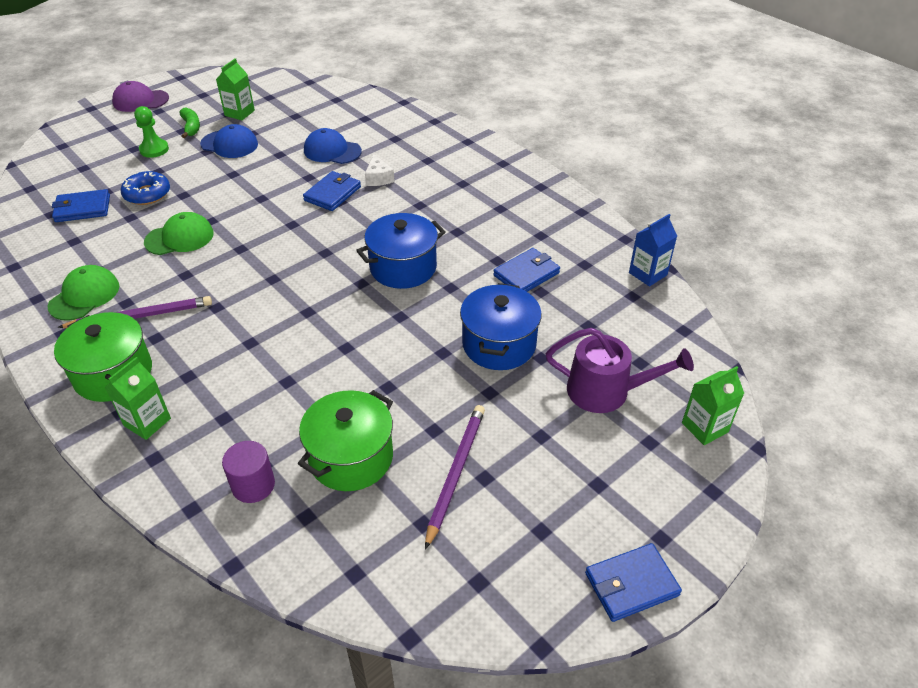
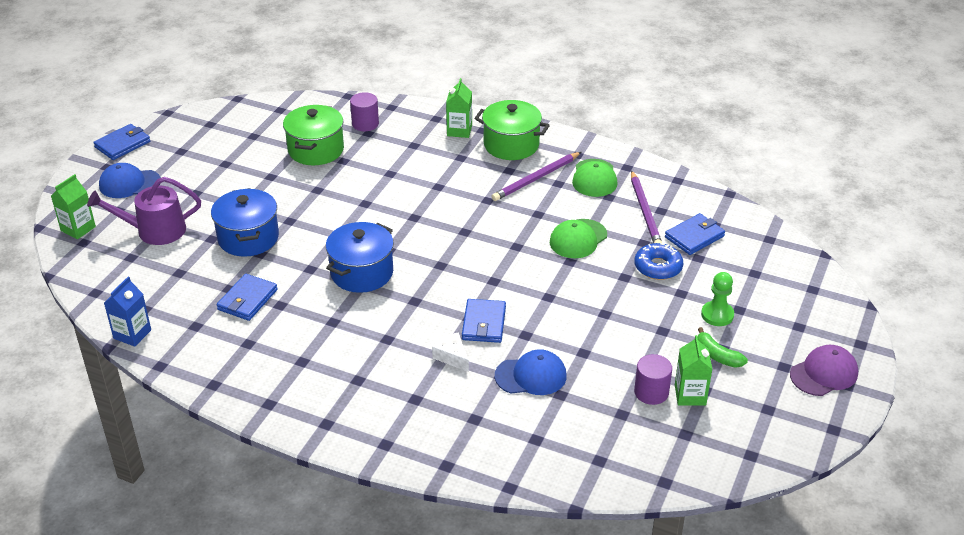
camera: 155 degrees right, 5 degrees down
blue cap [200,124,258,158] -> blue cap moved to [99,163,161,198]
purple pencil [425,405,485,550] -> purple pencil moved to [631,170,662,243]
none -> purple cylinder [634,354,672,405]

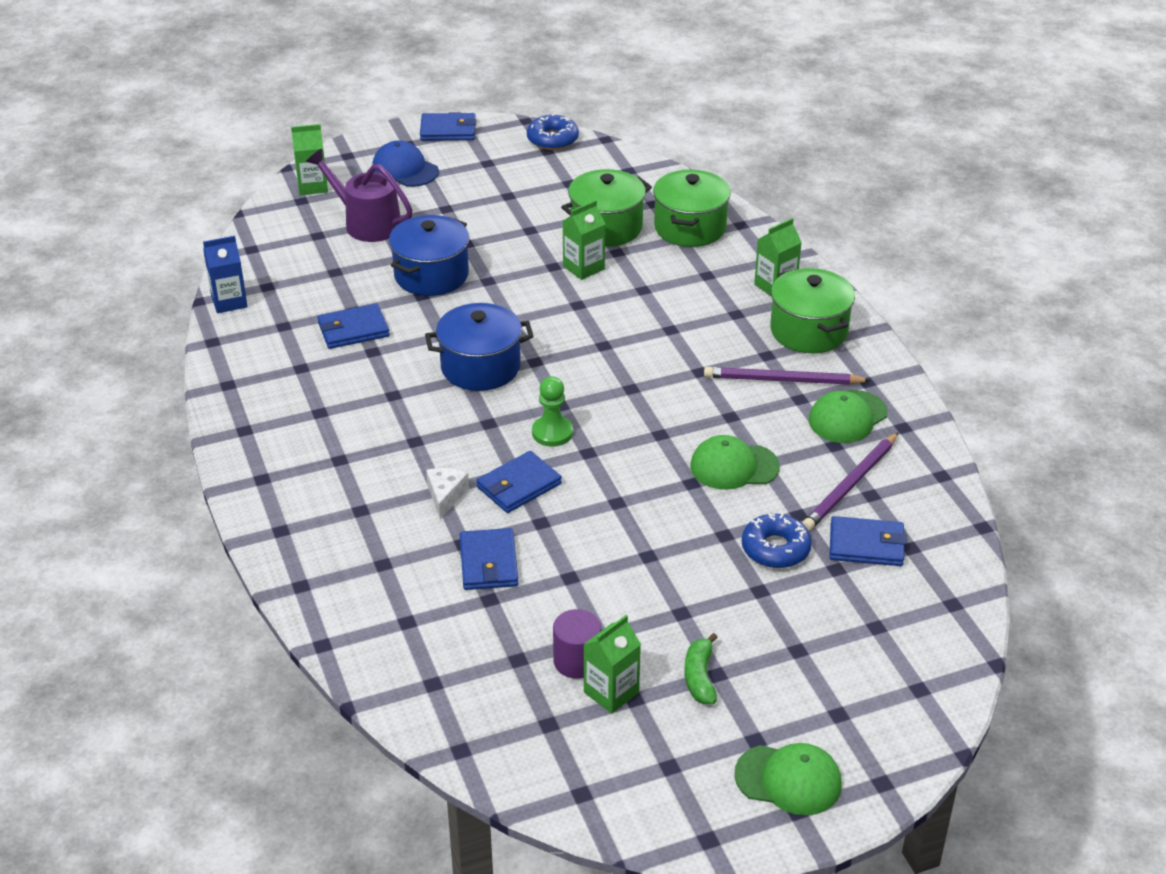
camera: 45 degrees right, 0 degrees up
purple cylinder [350,92,379,131] -> green pot [653,170,731,247]
blue cap [495,349,567,395] -> blue wallet [460,528,518,590]
green pawn [701,272,734,326] -> green pawn moved to [532,376,573,447]
purple cap [790,345,858,396] -> green cap [734,743,842,815]
none -> blue donut [527,113,579,150]
none -> green carton [563,200,605,280]

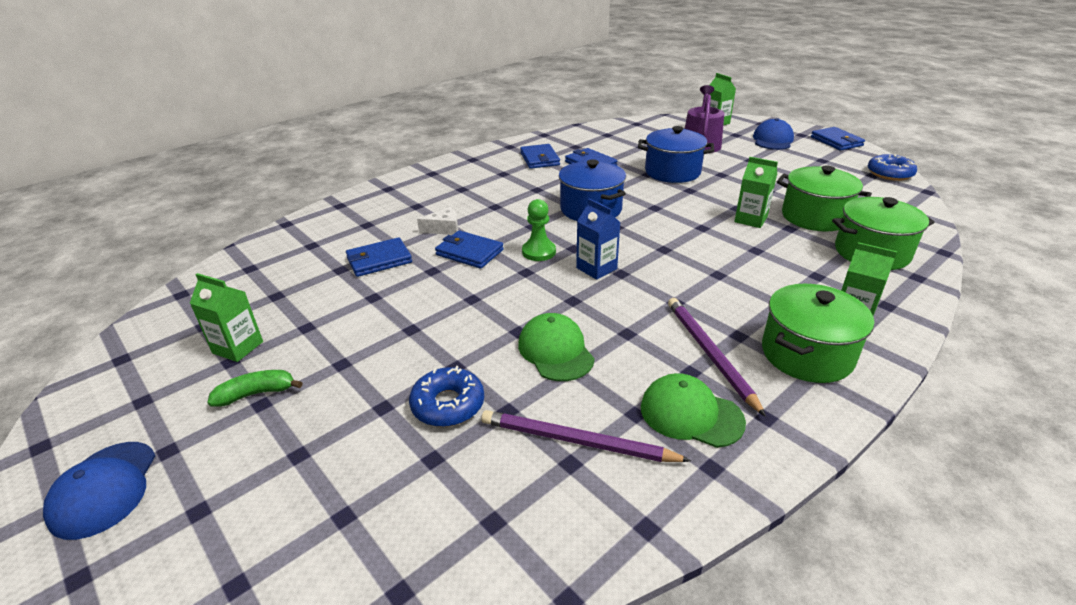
camera: 70 degrees right, 5 degrees down
blue carton [203,236,248,313] -> blue carton moved to [576,198,621,280]
purple cylinder [553,609,601,679] -> none
green cap [734,743,842,815] -> blue cap [43,442,156,540]
blue wallet [830,516,907,566] -> blue wallet moved to [520,144,560,169]

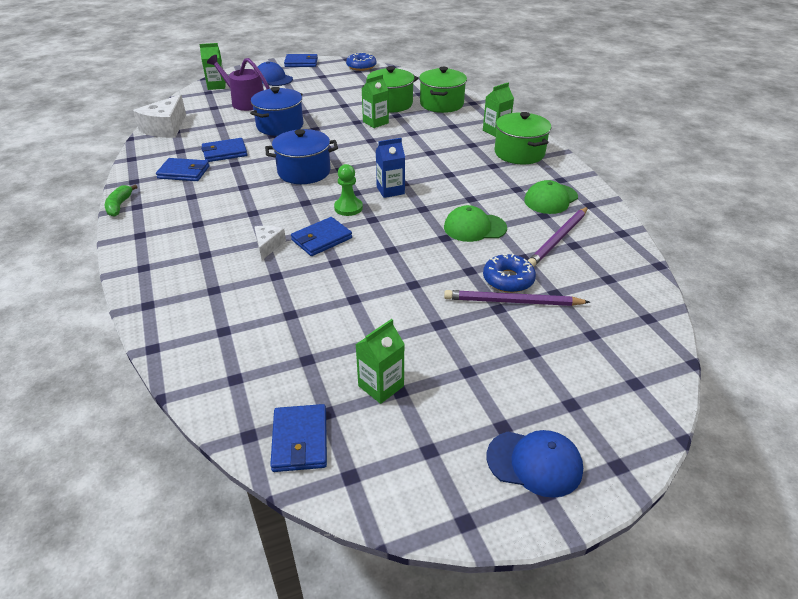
camera: 70 degrees left, 5 degrees up
green banana [207,370,303,407] -> green banana moved to [105,184,138,217]
blue wallet [346,237,412,277] -> blue wallet moved to [270,404,327,472]
purple pencil [668,298,766,417] -> purple pencil moved to [444,290,590,306]
none -> white cheese [133,94,186,138]

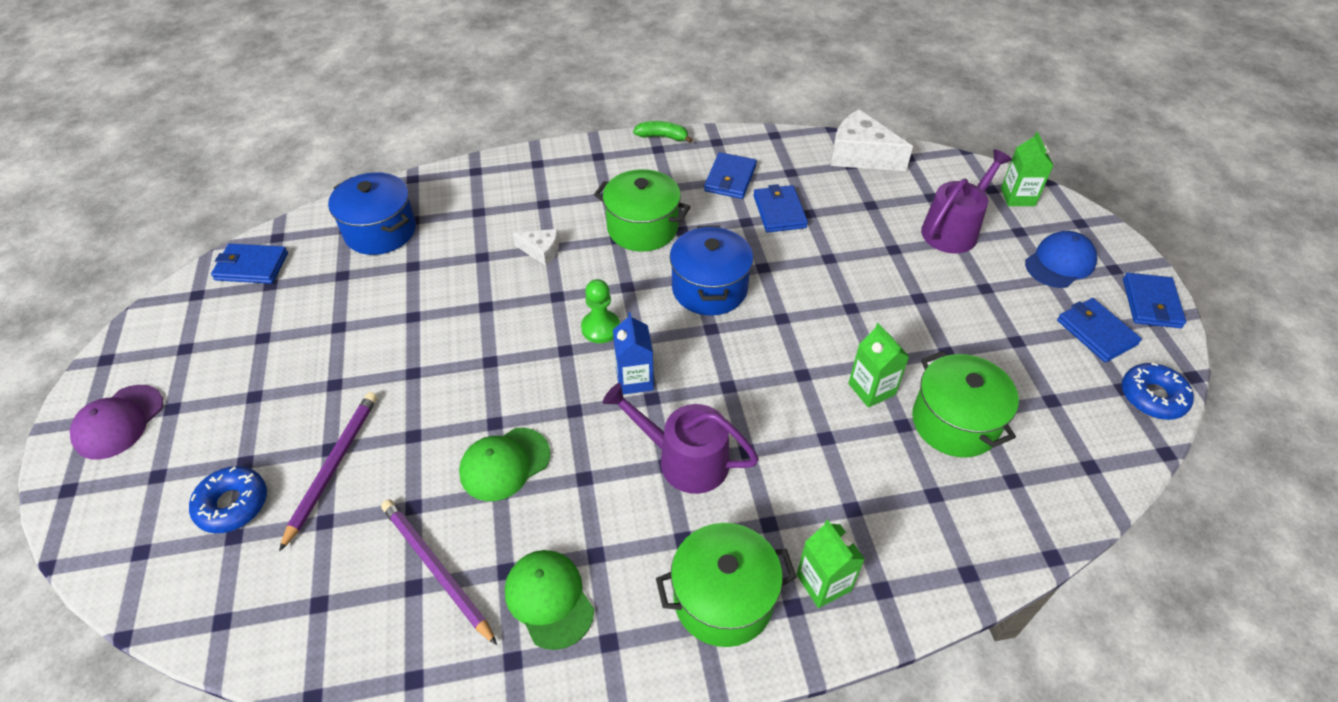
camera: 100 degrees right, 10 degrees up
blue pot [250,87,303,136] -> blue pot moved to [328,172,416,255]
blue wallet [291,217,352,256] -> blue wallet moved to [1057,298,1142,362]
green carton [355,319,405,404] -> none
green pot [419,67,467,113] -> green pot moved to [594,169,690,252]
green cap [444,205,507,242] -> green cap turned 135 degrees counterclockwise [459,428,551,501]
blue donut [483,254,536,293] -> blue donut moved to [189,466,267,533]
blue cap [487,430,583,498] -> purple cap [70,385,163,460]
none -> purple watering can [603,383,759,494]

